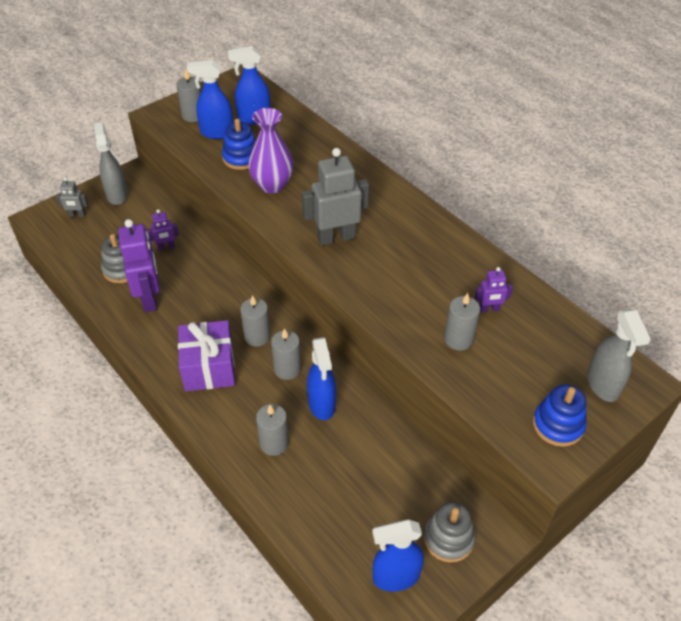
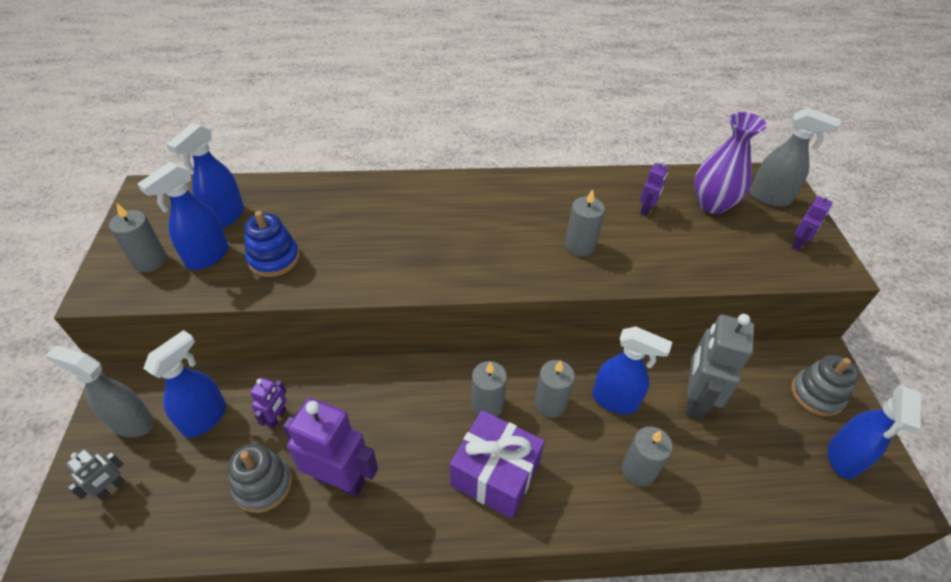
camera: 55 degrees left, 0 degrees up
purple vase [248,108,294,194] -> purple vase moved to [694,112,767,214]
grey robot [302,148,369,246] -> grey robot moved to [686,314,754,420]
grey candle [444,293,480,351] -> grey candle moved to [565,189,605,256]
blue stacking toy [533,384,586,447] -> purple robot [792,193,833,250]
none -> blue spray bottle [143,330,226,438]

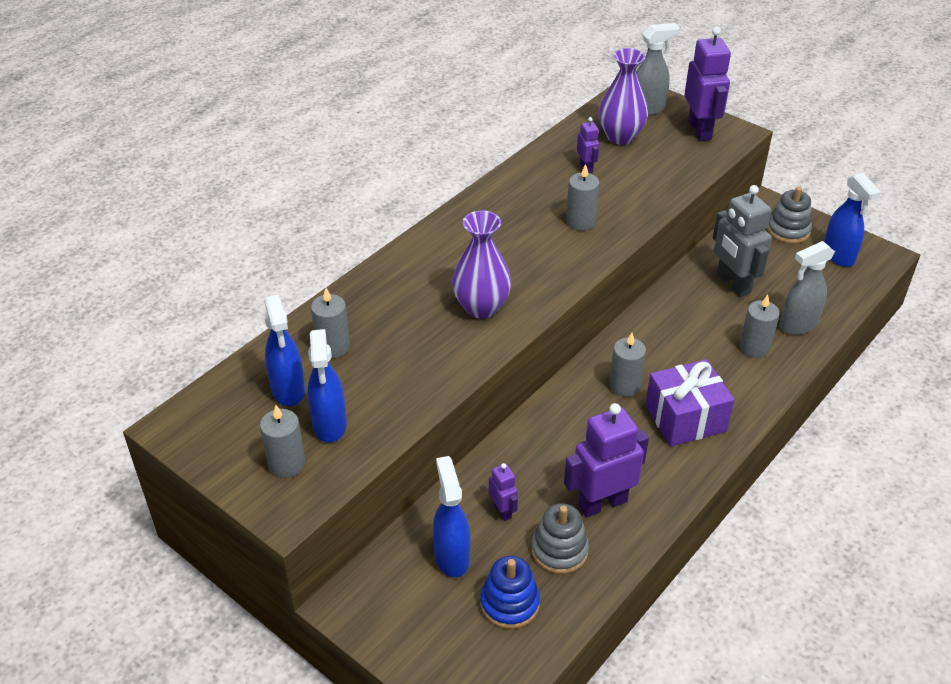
camera: 45 degrees left, 5 degrees down
grey spray bottle [45,346,155,437] -> grey spray bottle moved to [779,241,835,335]
grey robot [66,448,125,500] -> none
blue stacking toy [244,211,299,277] -> blue stacking toy moved to [480,556,540,629]
grey candle [535,360,575,418] -> grey candle moved to [311,288,350,358]
blue spray bottle [592,326,672,414] -> none
purple robot [792,193,833,250] -> purple robot [684,27,731,141], size x2.00
none -> purple vase [452,210,511,319]

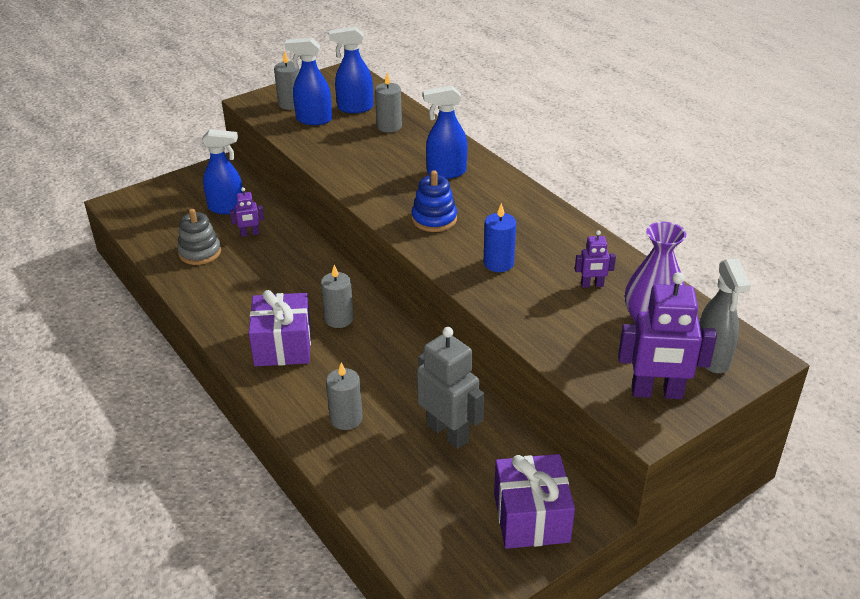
camera: 105 degrees right, 5 degrees down
purple vase [452,210,511,319] -> none
blue stacking toy [480,556,540,629] -> blue stacking toy moved to [412,170,457,232]
purple robot [564,403,649,518] -> none
grey candle [566,164,600,231] -> blue candle [484,203,516,272]
grey robot [713,185,772,297] -> grey robot turned 60 degrees clockwise [417,327,484,449]
grey stacking toy [767,187,812,244] -> purple gift [494,454,575,549]
grey spray bottle [779,241,835,335] -> none
blue spray bottle [824,173,881,267] -> blue spray bottle moved to [423,86,467,179]

